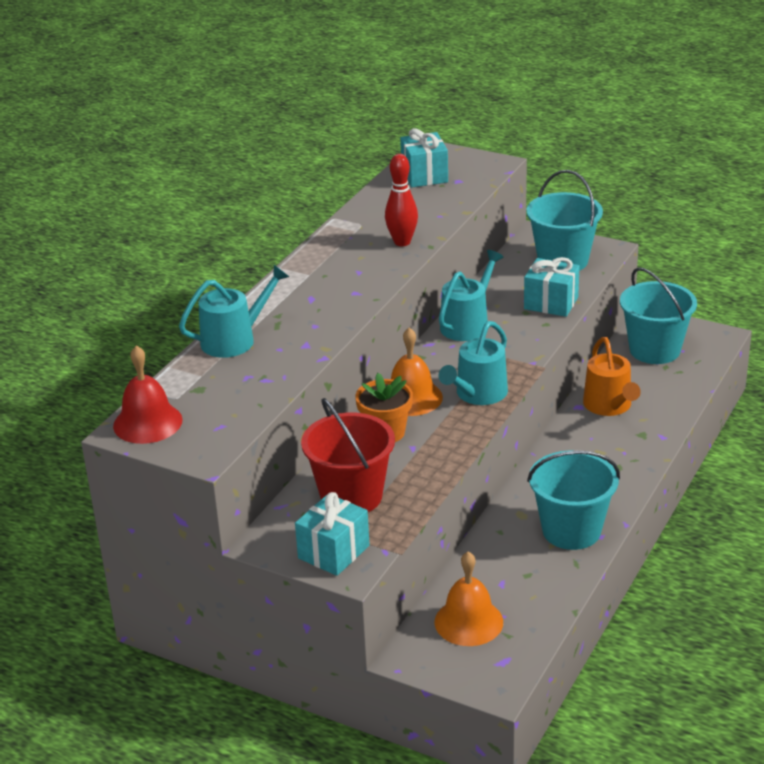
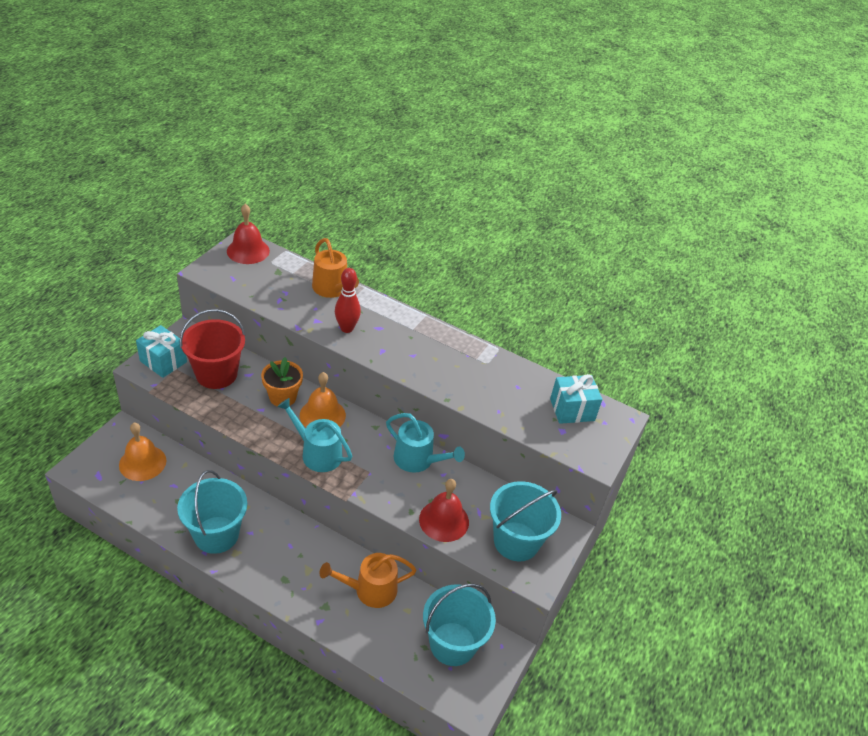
camera: 85 degrees right, 10 degrees up
turquoise watering can [179,265,289,358] -> orange watering can [312,238,359,298]
red bowling pin [385,154,418,246] -> red bowling pin moved to [335,268,361,333]
turquoise gift [524,257,579,317] -> red bell [419,479,469,542]

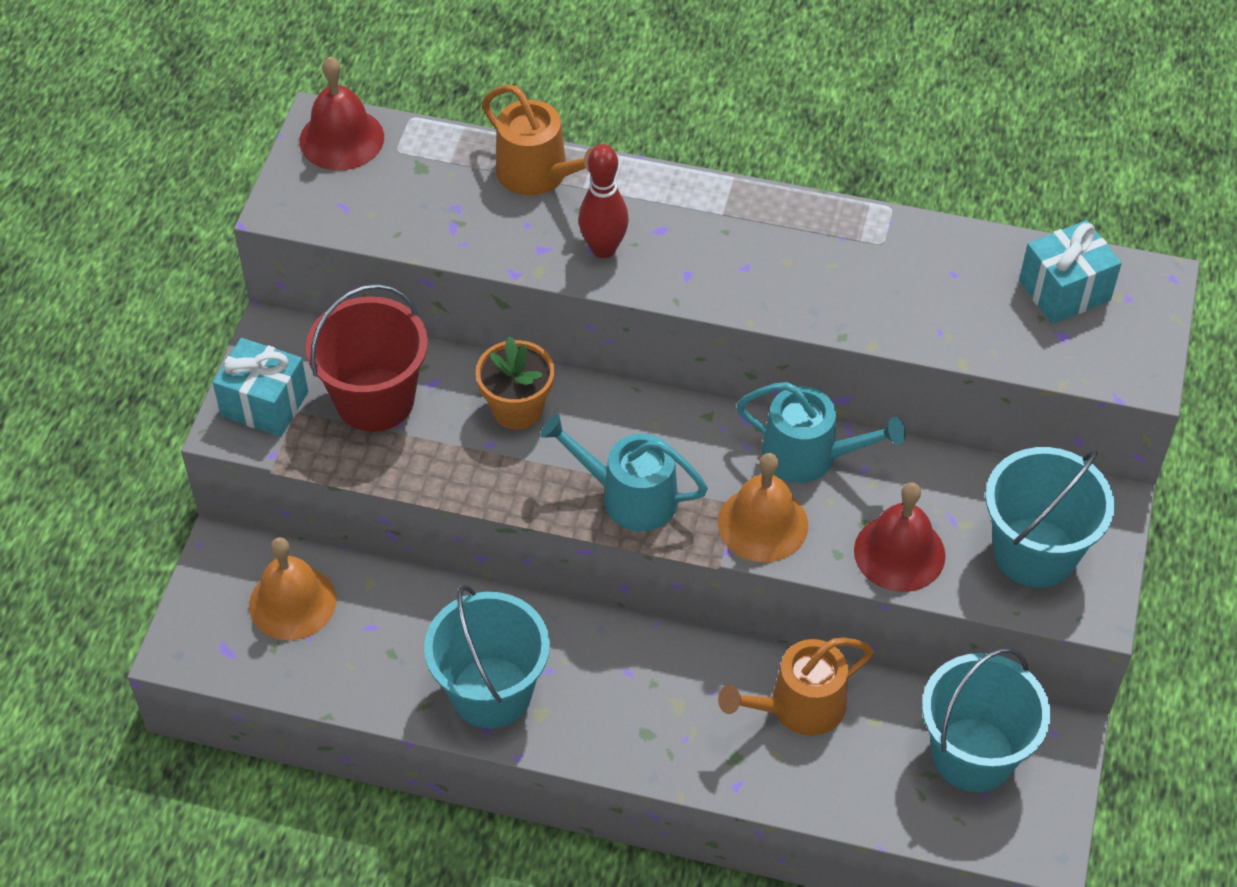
camera: 10 degrees left, 10 degrees up
orange bell [300,372,346,427] -> orange bell moved to [718,453,808,562]

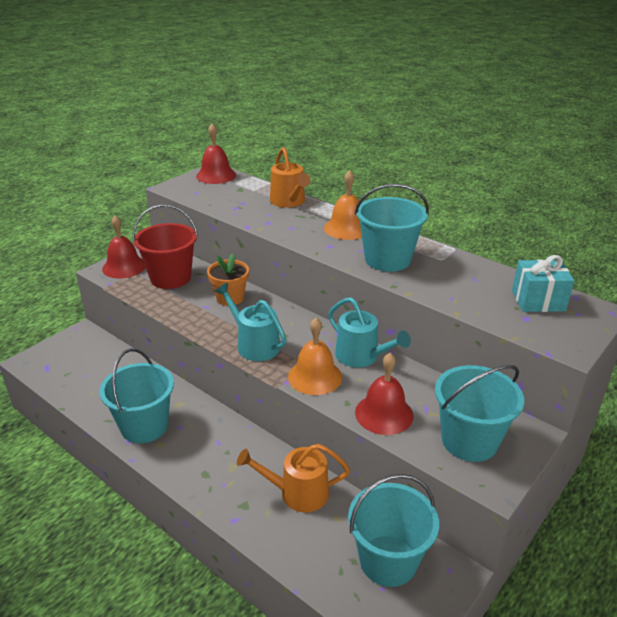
camera: 25 degrees right, 20 degrees down
turquoise gift [213,338,308,437] -> red bell [102,215,146,279]
orange bell [249,537,337,640] -> orange bell moved to [324,170,362,240]
red bowling pin [578,144,629,258] -> none
none -> turquoise bucket [355,184,429,272]

